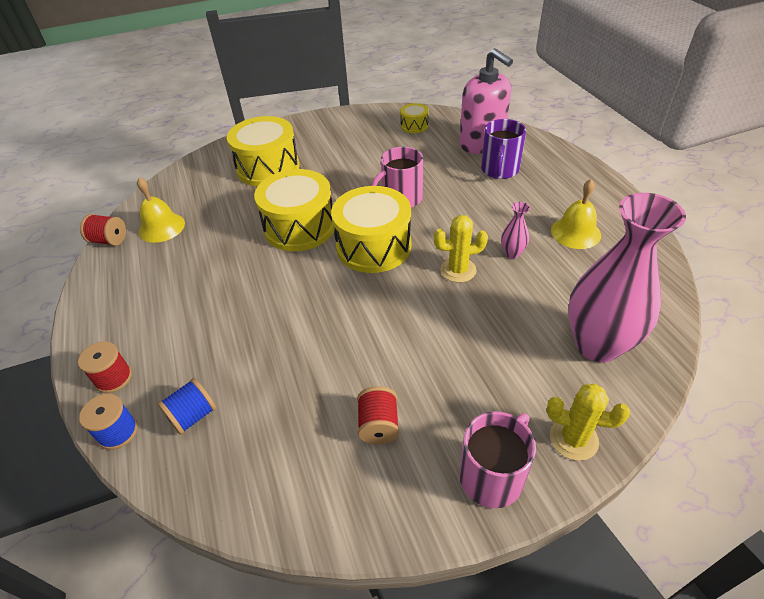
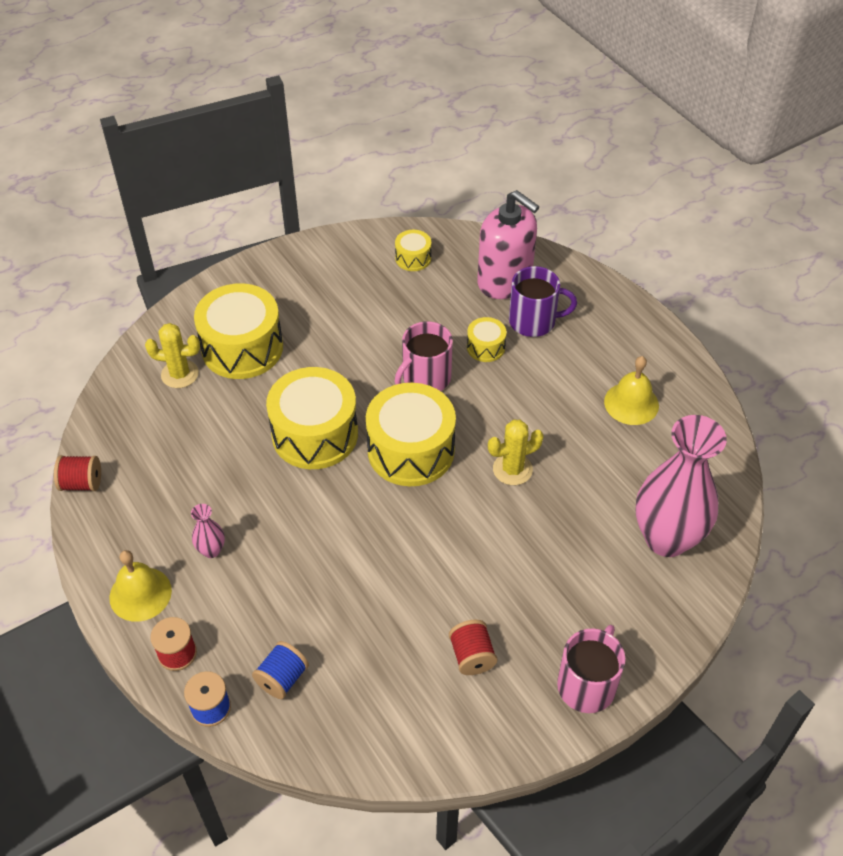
camera: 15 degrees left, 5 degrees up
yellow bell [137,177,185,243] -> yellow bell moved to [109,550,172,622]
purple mug [481,119,526,179] -> purple mug turned 90 degrees counterclockwise [509,266,577,337]
pink vase [501,202,530,259] -> pink vase moved to [191,504,225,558]
yellow cactus [547,384,630,461] -> yellow cactus moved to [145,323,200,388]
none -> yellow drum [467,317,507,362]

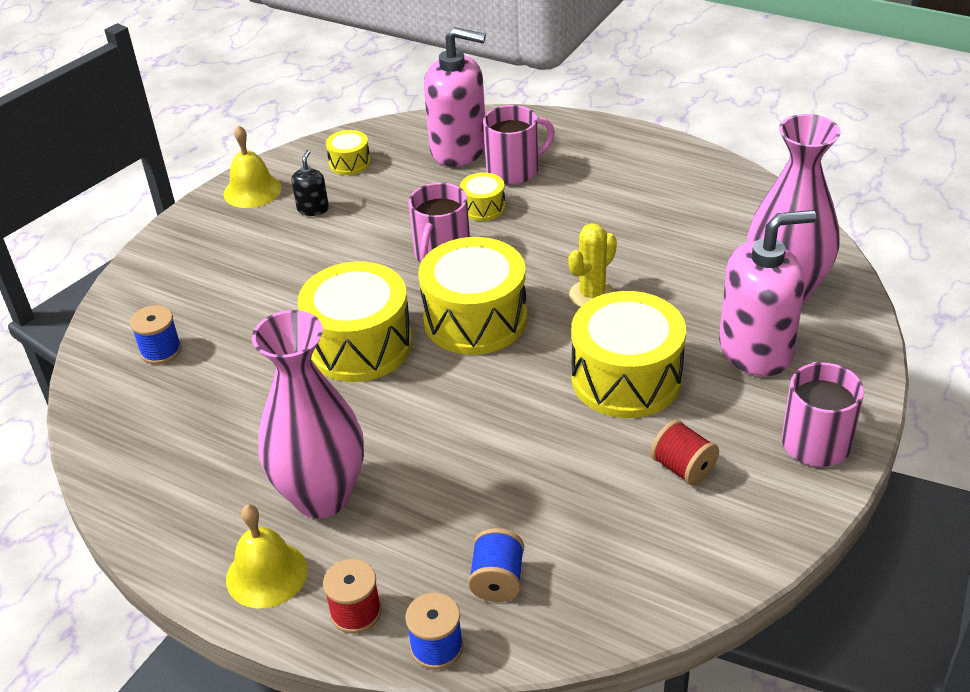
camera: 25 degrees left, 10 degrees down
red spool [54,455,101,491] -> none
yellow cactus [145,323,200,388] -> blue spool [130,305,182,364]
pink vase [191,504,225,558] -> pink vase [252,310,364,518], size x2.46
yellow drum [194,283,283,379] -> yellow drum moved to [571,291,686,418]
purple mug [509,266,577,337] -> pink mug [483,105,555,185]
yellow bell [604,356,659,425] -> yellow bell moved to [224,125,282,208]
none -> black soap dispenser [292,150,329,216]
none -> pink soap dispenser [719,210,816,376]

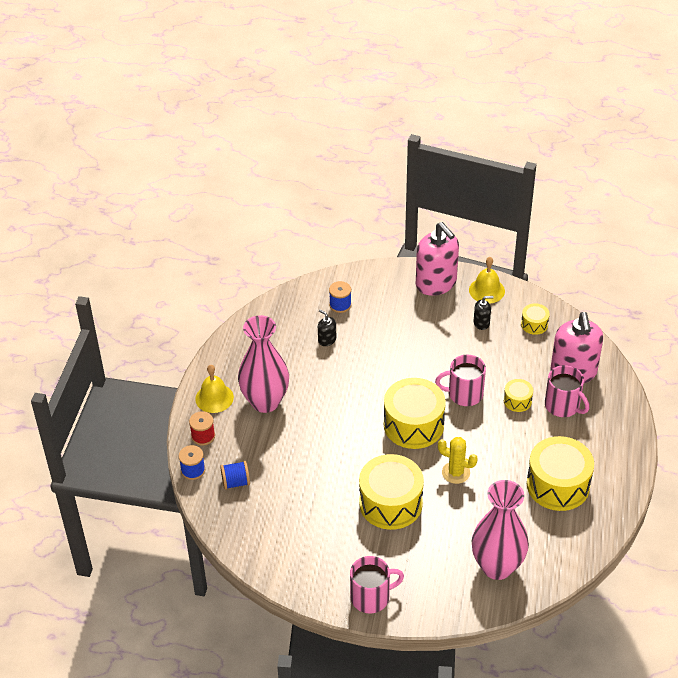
camera: 70 degrees right, 5 degrees up
yellow drum [298,261,412,382] -> yellow drum moved to [527,436,594,511]
red spool [651,420,719,485] -> none
pink soap dispenser [719,210,816,376] -> pink soap dispenser moved to [416,222,459,296]
none -> black soap dispenser [318,309,336,346]

